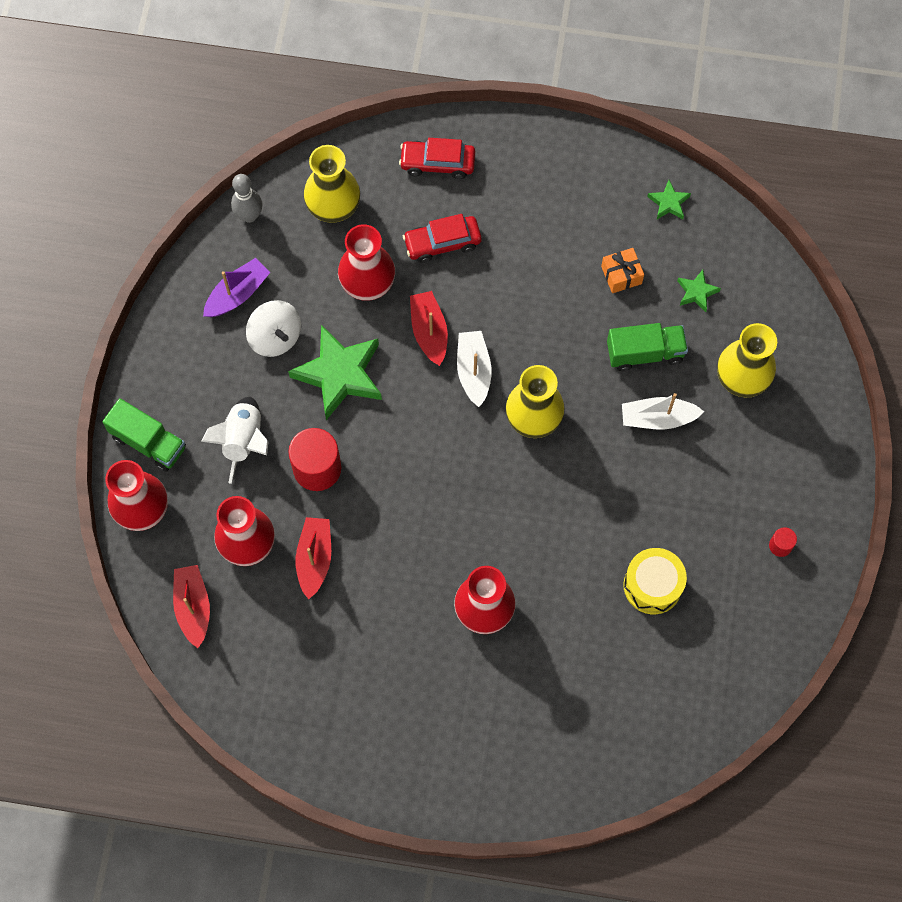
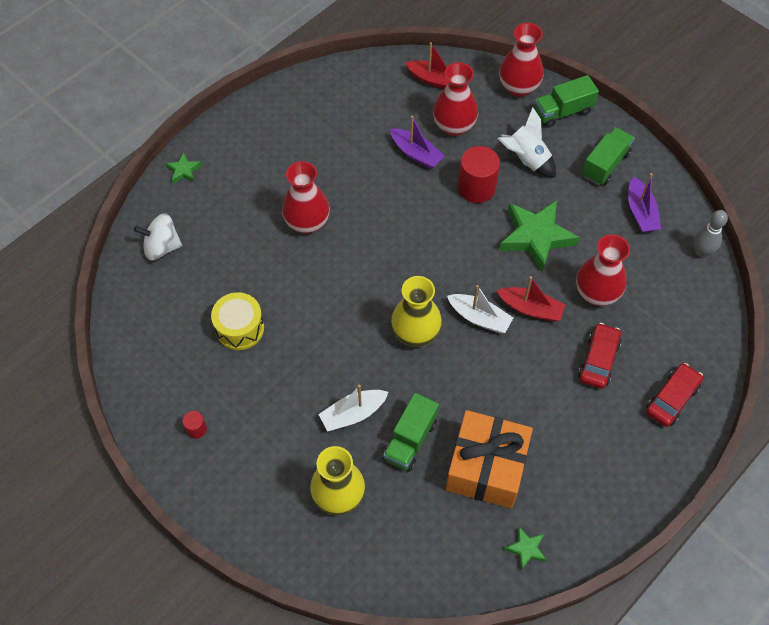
camera: 125 degrees right, 10 degrees down
white spinning top [246,300,301,357] -> white spinning top moved to [134,213,182,261]
red boat [296,517,331,599] -> purple boat [390,116,445,169]
yellow vase [304,145,360,223] -> none
orange gift [601,248,644,293] -> orange gift [446,410,533,508], size x2.28
white boat [622,393,704,429] -> white boat turned 150 degrees counterclockwise [318,385,388,432]
green star [677,270,721,312] -> green star moved to [165,152,202,183]
none -> green truck [582,127,635,185]

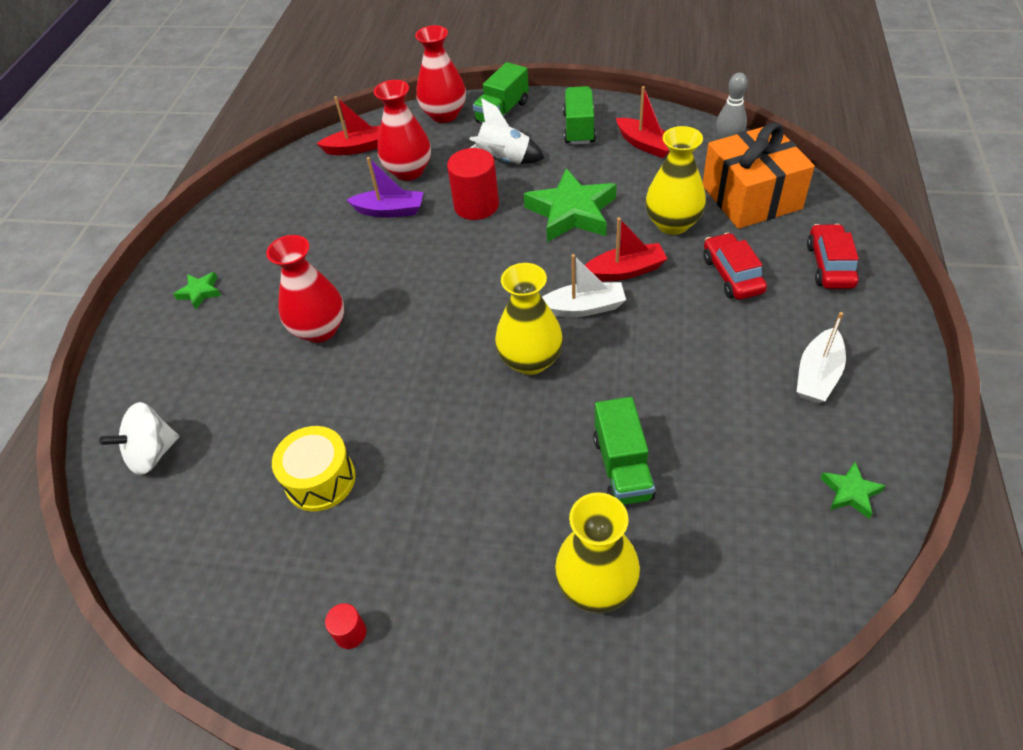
camera: 30 degrees left, 10 degrees down
green star [165,152,202,183] -> green star moved to [173,272,221,310]
white boat [318,385,388,432] -> white boat moved to [796,312,846,403]
orange gift [446,410,533,508] -> orange gift moved to [703,123,815,229]
red vase [576,234,630,306] -> yellow vase [645,126,706,235]
purple boat [628,173,661,232] -> red boat [616,86,670,158]

